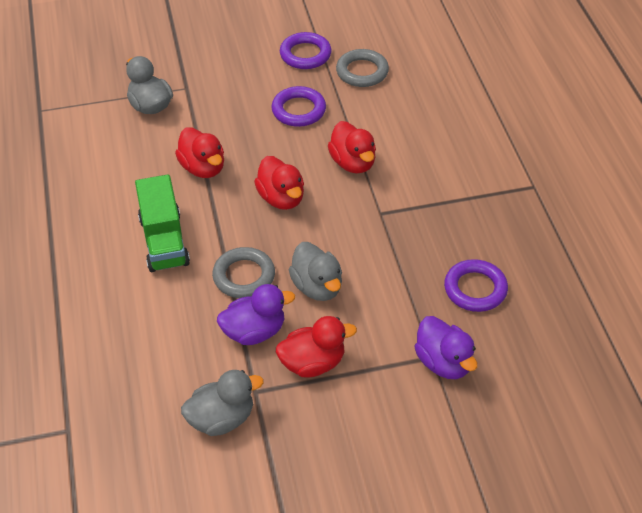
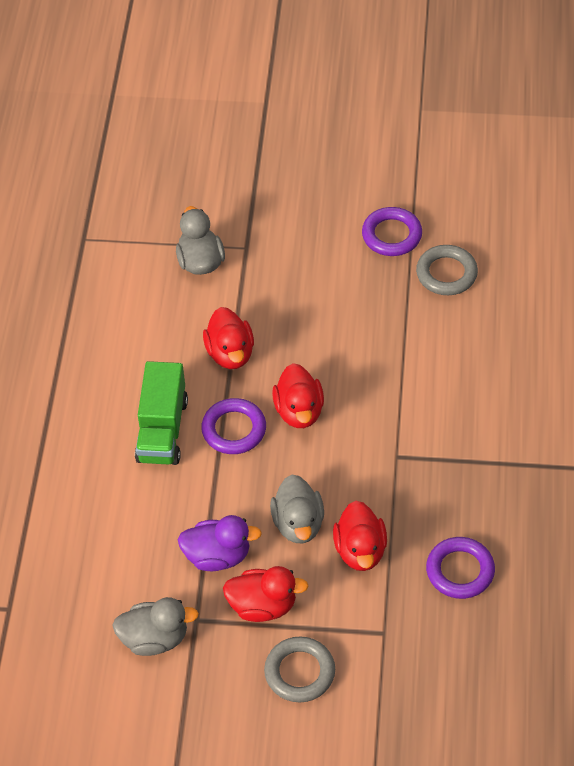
camera: 20 degrees right, 5 degrees up
grey ring [212,247,275,298] -> grey ring moved to [264,636,335,702]
purple ring [271,86,326,127] -> purple ring moved to [201,398,266,454]
red duck [328,121,376,174] -> red duck moved to [333,501,387,571]
purple duck [414,316,478,379] -> none

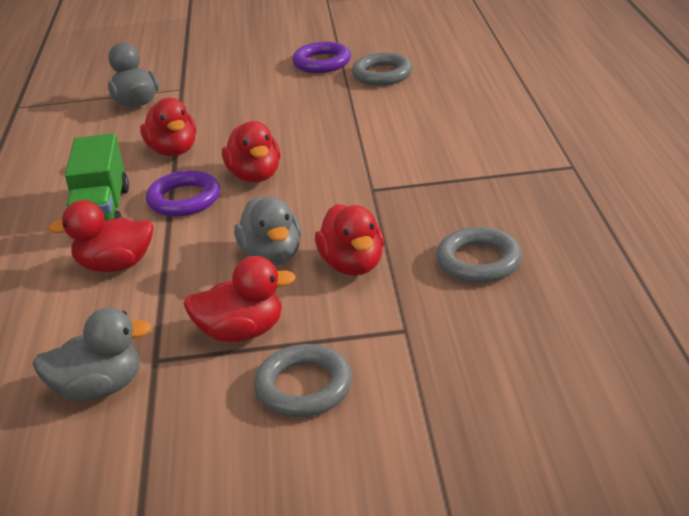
camera: 10 degrees left, 20 degrees down
purple duck [178,515,262,571] -> none
purple ring [426,537,495,599] -> grey ring [436,227,522,283]
none -> red duck [48,200,154,272]

